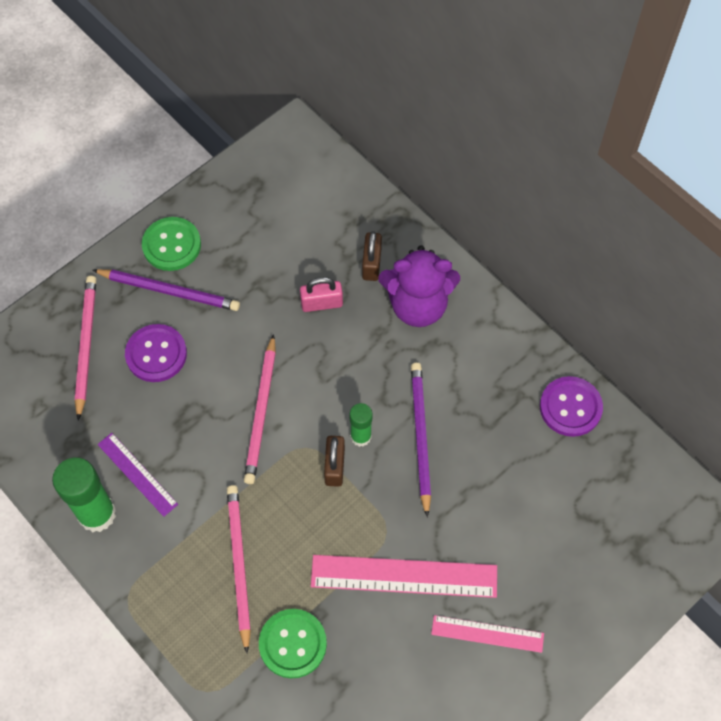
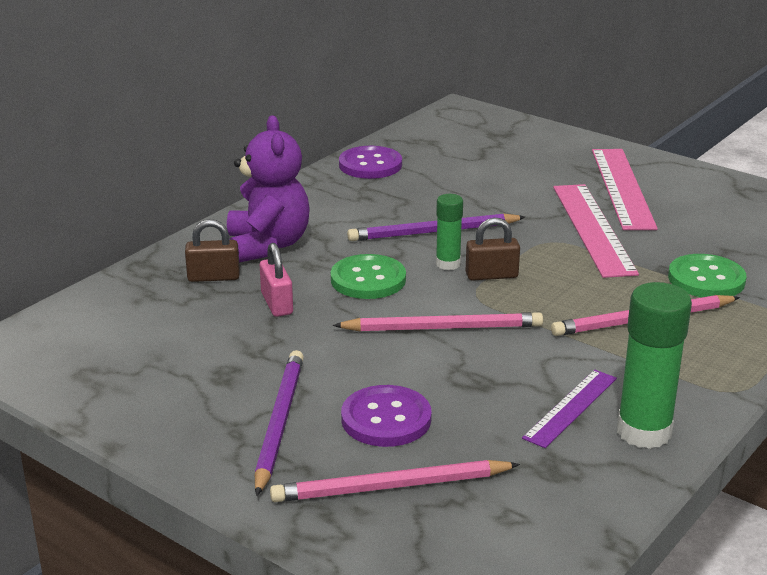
camera: 100 degrees left, 35 degrees down
green button [142,217,201,271] -> green button moved to [331,254,406,299]
pink ruler [431,615,544,653] -> pink ruler [592,149,658,230], size x1.70

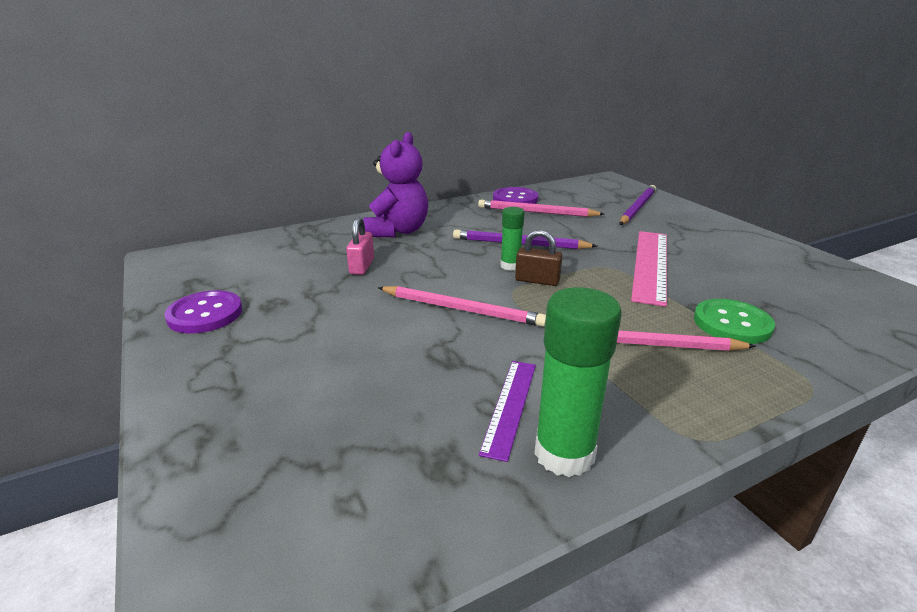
camera: 25 degrees right, 0 degrees up
brown padlock [185,219,240,282] -> none
purple pencil [255,350,304,496] -> purple pencil moved to [620,185,656,225]
pink pencil [270,460,520,502] -> pink pencil moved to [478,199,604,217]
green button [331,254,406,299] -> none
purple button [341,385,432,447] -> purple button moved to [165,290,243,333]
purple ruler [522,370,617,448] -> purple ruler turned 45 degrees counterclockwise [479,361,536,462]
pink ruler [592,149,658,230] -> none

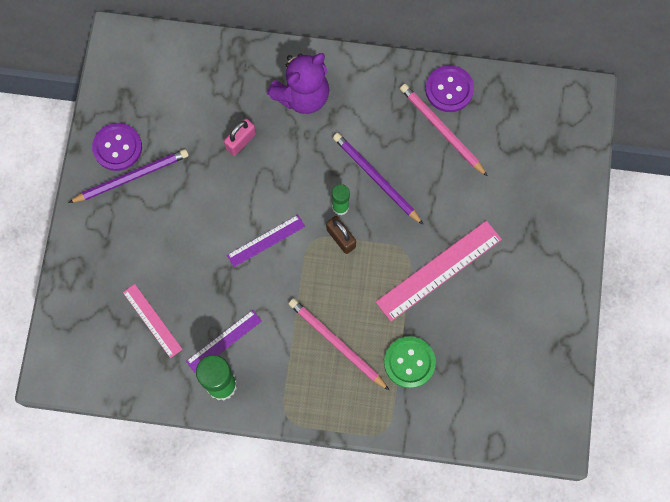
camera: 35 degrees right, 45 degrees up
pink pencil [378,286,546,327] -> purple ruler [227,215,305,267]
purple pencil [620,185,656,225] -> purple pencil moved to [68,149,189,203]
none -> pink ruler [123,284,183,358]

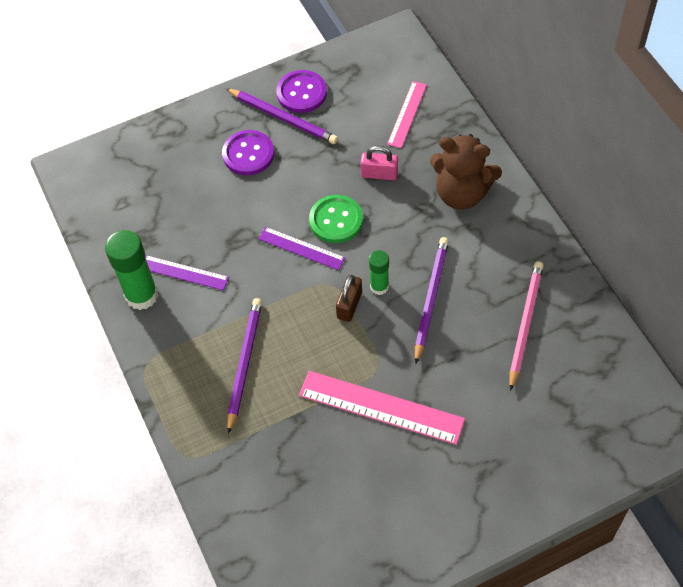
camera: 60 degrees right, 15 degrees down
pink ruler [123,284,183,358] -> pink ruler moved to [387,81,427,148]
purple teddy bear [267,53,330,114] -> brown teddy bear [430,134,502,210]
pink pencil [289,298,389,390] -> purple pencil [227,298,262,434]
green button [384,336,436,388] -> green button moved to [309,195,363,243]
purple button [425,65,474,112] -> purple button moved to [222,130,274,175]

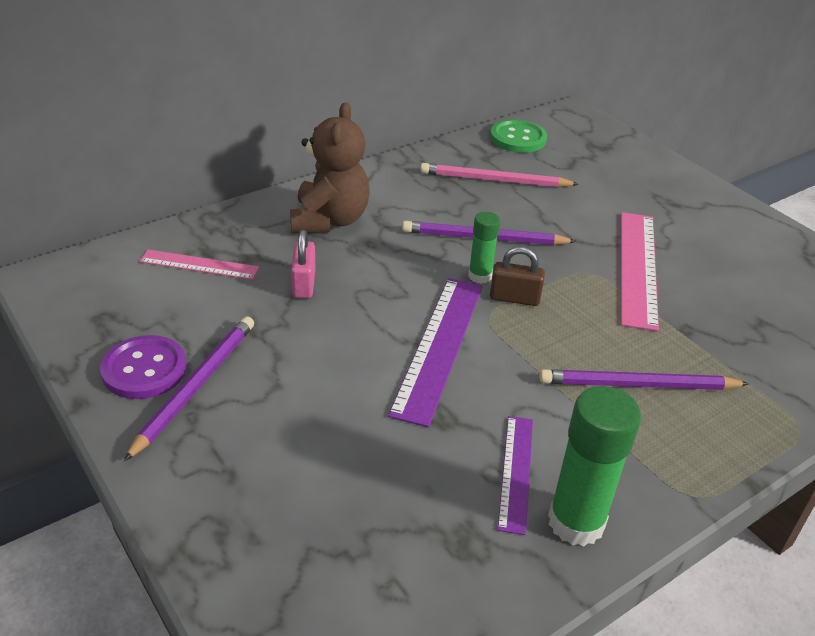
camera: 105 degrees left, 20 degrees down
purple button [222,130,274,175] -> none
purple ruler [258,227,346,270] -> purple ruler [388,278,483,427], size x1.70
green button [309,195,363,243] -> green button moved to [490,119,547,153]

